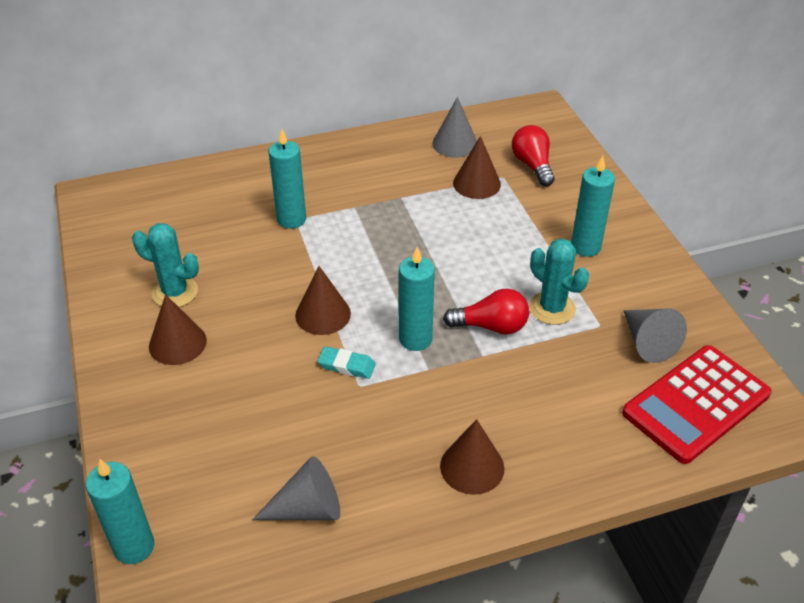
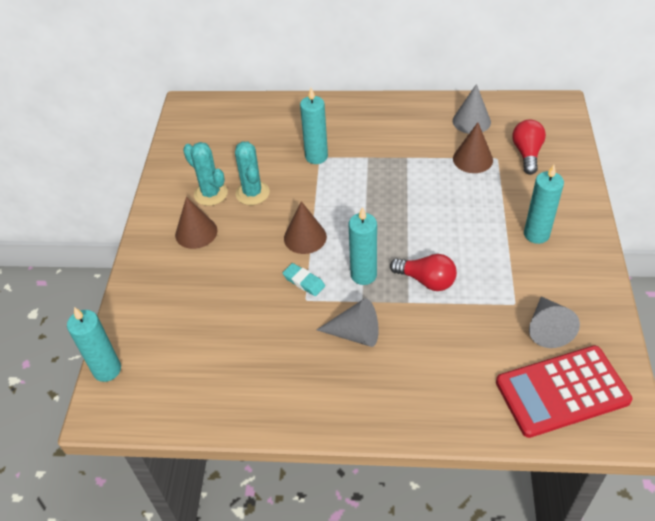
camera: 25 degrees right, 5 degrees up
grey cone [252,456,340,520] -> grey cone moved to [317,298,379,347]
brown cone [440,419,504,495] -> none
turquoise cactus [529,238,589,325] -> turquoise cactus moved to [235,141,270,205]

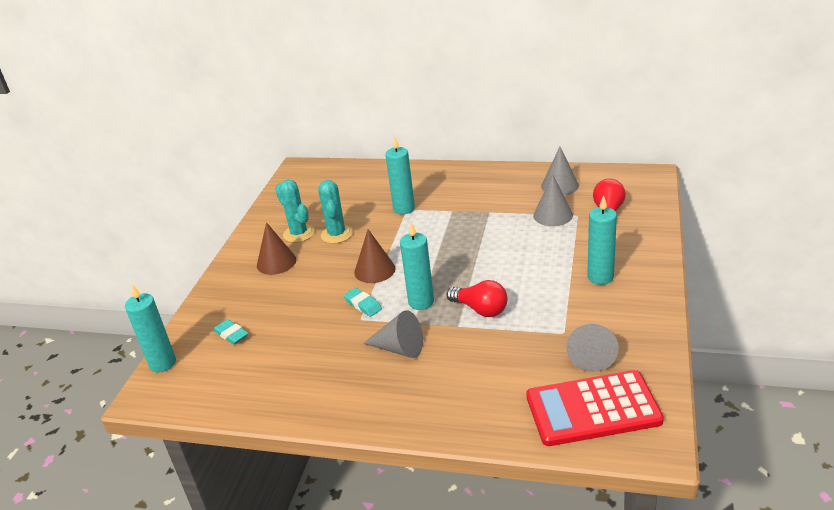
camera: 10 degrees right, 15 degrees down
brown cone [453,122,493,173] -> grey cone [533,175,573,226]
none -> turquoise eraser [213,319,249,345]

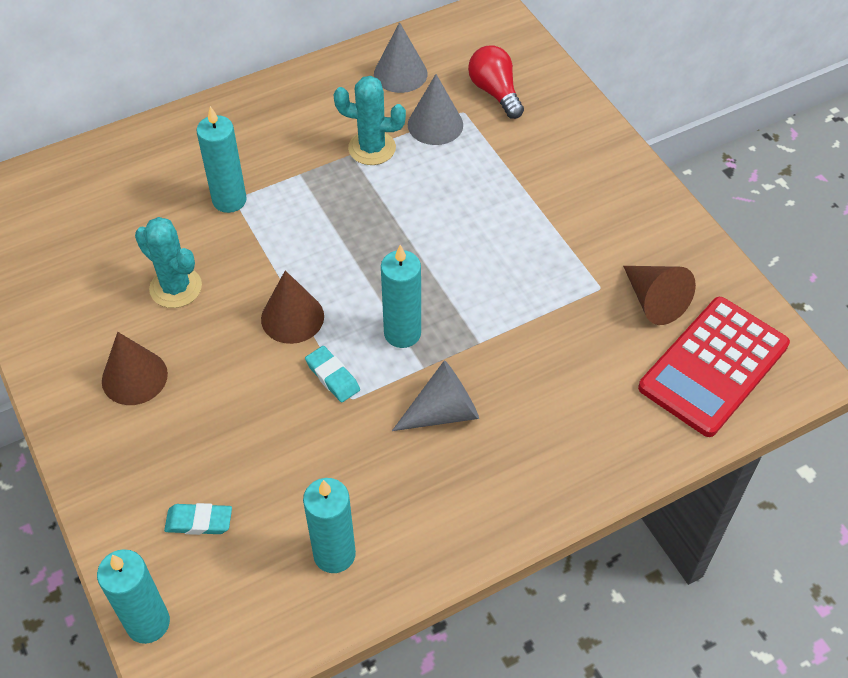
camera: 45 degrees left, 20 degrees up
turquoise cactus [275,180,315,243] -> turquoise cactus moved to [334,76,406,165]
turquoise eraser [344,288,382,317] -> turquoise eraser turned 45 degrees clockwise [305,346,360,402]
red light bulb [447,280,508,317] -> none
grey cone [566,324,619,372] -> brown cone [623,266,696,325]
turquoise candle [587,195,617,285] -> turquoise candle moved to [303,478,356,573]

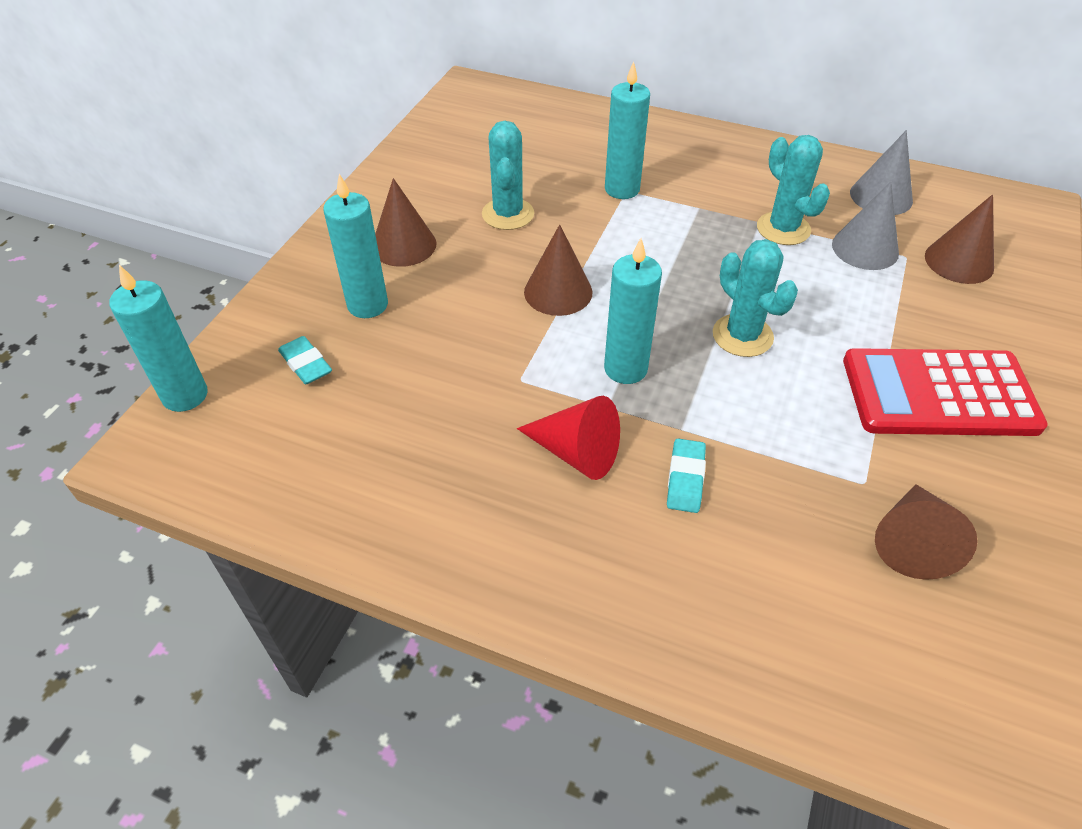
camera: 50 degrees right, 5 degrees down
turquoise candle [303,478,356,573] -> turquoise candle moved to [323,174,388,318]
turquoise eraser [305,346,360,402] -> turquoise eraser moved to [667,439,706,513]
grey cone [392,361,479,431] -> red cone [517,396,620,480]
red light bulb [468,45,524,119] -> brown cone [925,194,994,284]
red calculator [638,297,790,437] -> red calculator moved to [843,348,1048,436]
none -> turquoise cactus [713,239,798,357]

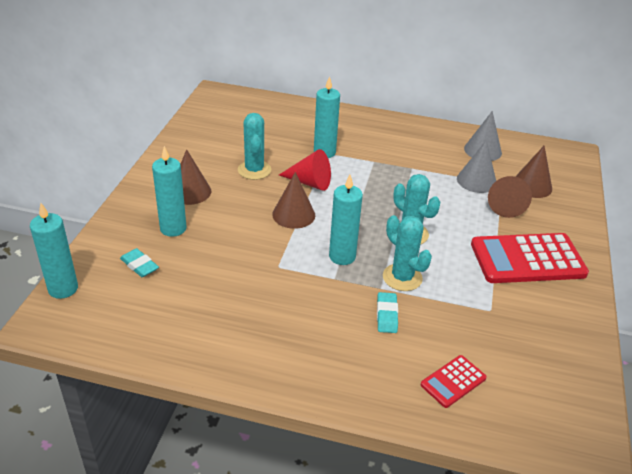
camera: 10 degrees left, 10 degrees down
red cone [517,396,620,480] -> red cone moved to [279,149,331,191]
turquoise cactus [757,135,830,245] -> turquoise cactus moved to [383,215,432,291]
brown cone [875,484,978,580] -> brown cone moved to [488,176,532,218]
none -> red calculator [421,355,487,408]

